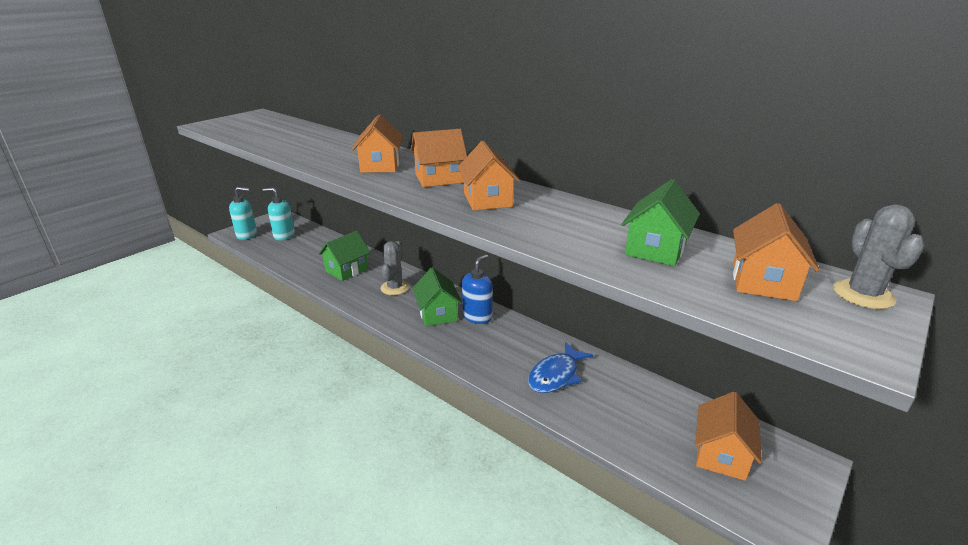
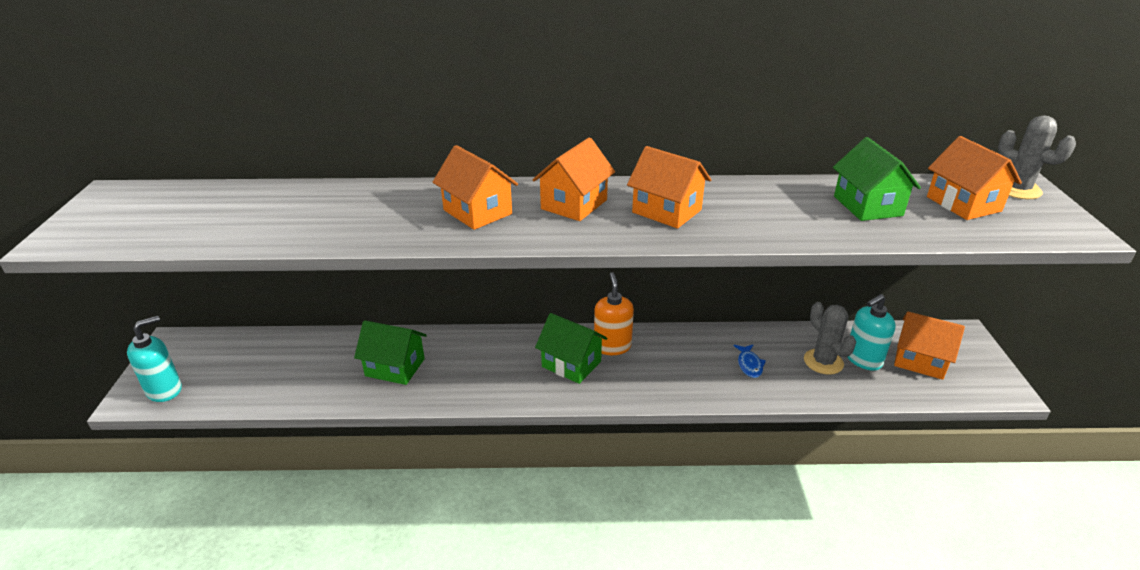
camera: 40 degrees left, 5 degrees up
turquoise soap dispenser [262,187,295,241] -> turquoise soap dispenser moved to [848,294,896,371]
green house [318,231,371,281] -> green house turned 75 degrees counterclockwise [354,320,427,385]
grey cactus [381,241,410,295] -> grey cactus moved to [804,302,856,375]
blue soap dispenser [462,254,493,324] -> orange soap dispenser [594,272,634,355]
blue fish [528,342,593,393] -> blue fish [734,344,766,378], size x0.57
orange house [695,392,762,481] -> orange house turned 45 degrees counterclockwise [894,311,965,380]

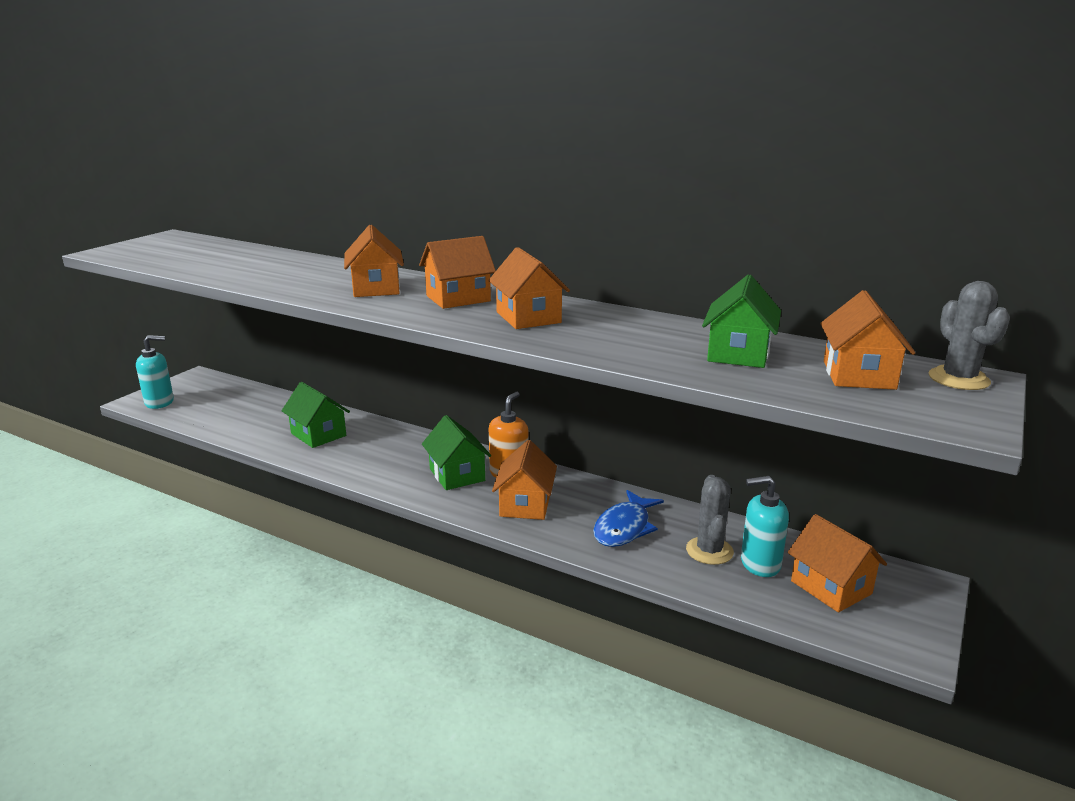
camera: 30 degrees right, 10 degrees down
blue fish [734,344,766,378] -> blue fish [593,490,664,547], size x1.77
none -> orange house [492,440,557,520]

